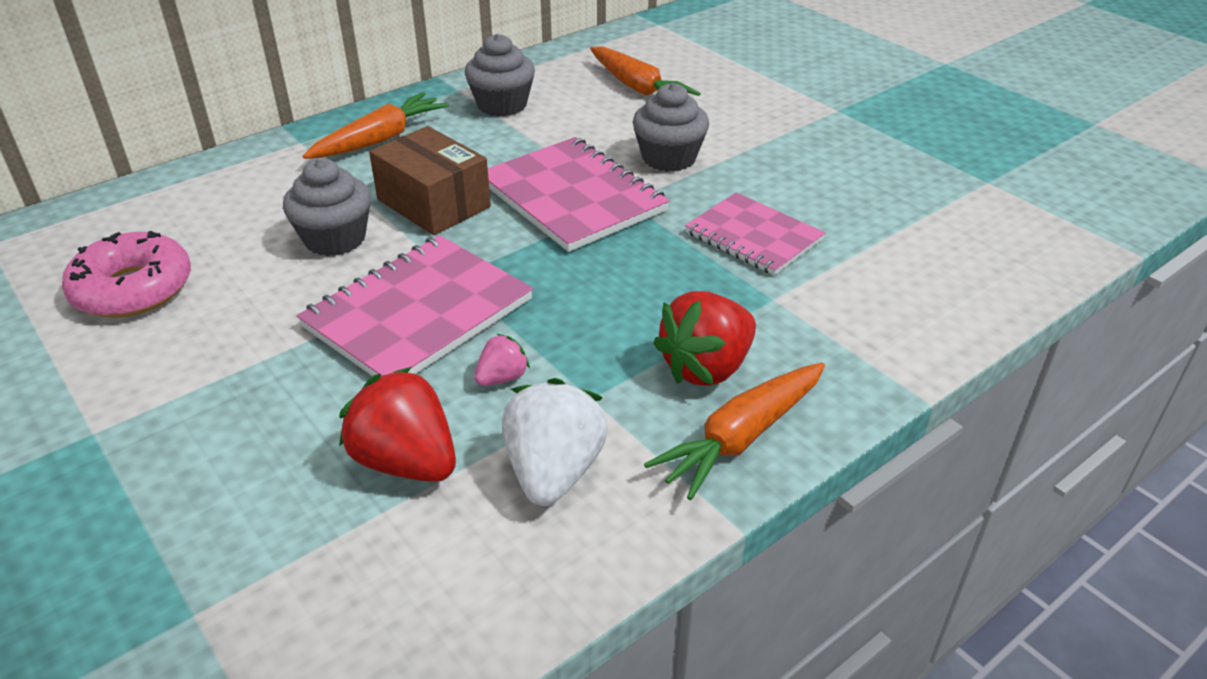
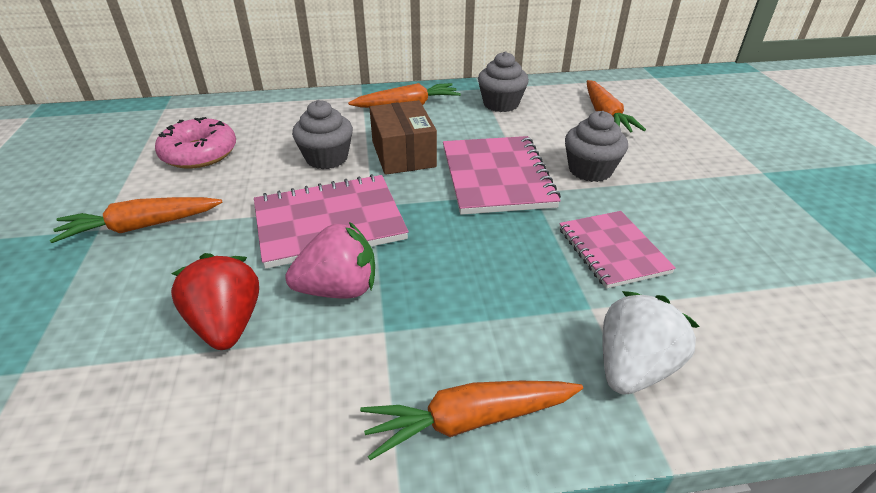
camera: 30 degrees right, 0 degrees up
pink strawberry [474,334,530,386] -> pink strawberry [285,222,375,299], size x1.95
white strawberry [502,378,608,506] -> white strawberry moved to [603,291,700,395]
red strawberry [653,291,756,386] -> none
none -> orange carrot [50,197,223,243]

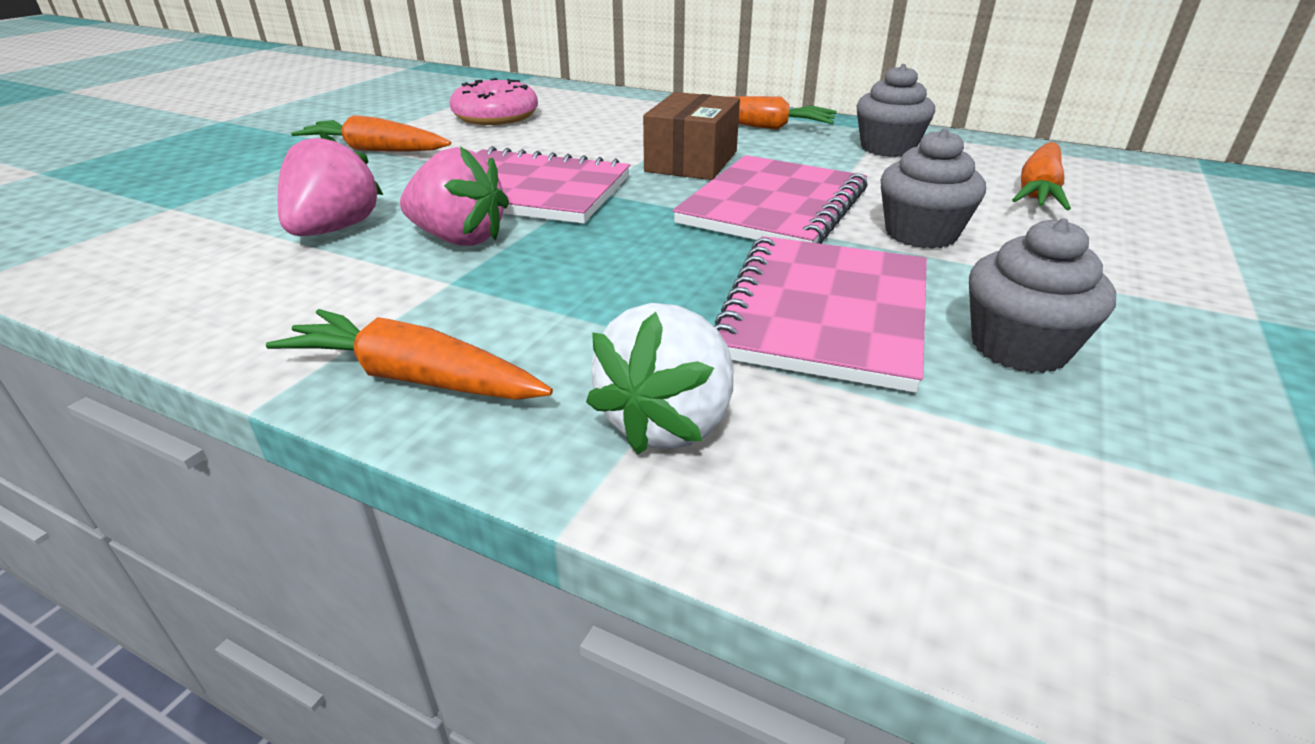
camera: 35 degrees right, 5 degrees down
red strawberry [171,253,259,350] -> pink strawberry [278,131,383,236]
grey cupcake [292,100,353,169] -> grey cupcake moved to [969,218,1116,373]
pink notebook [559,211,676,289] -> pink notebook [714,236,927,393], size x1.51
white strawberry [603,291,700,395] -> white strawberry turned 135 degrees clockwise [586,303,733,455]

